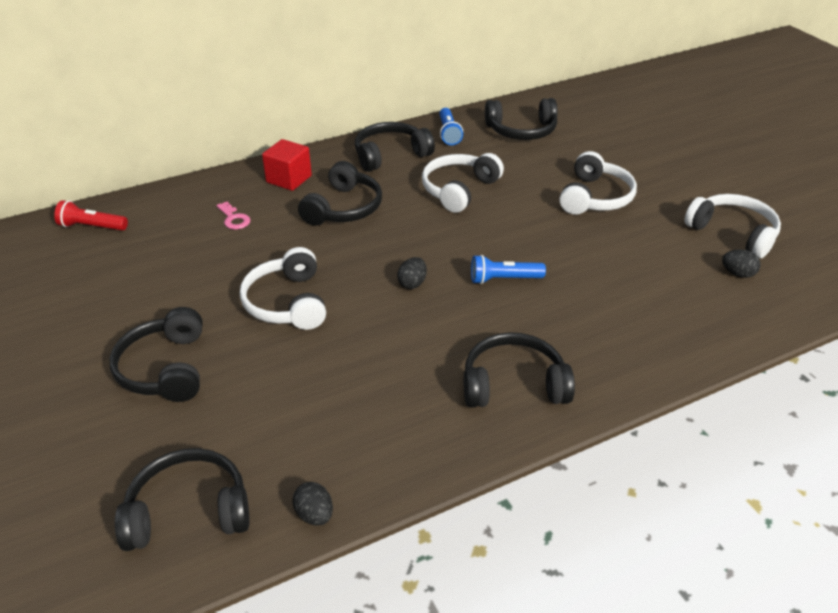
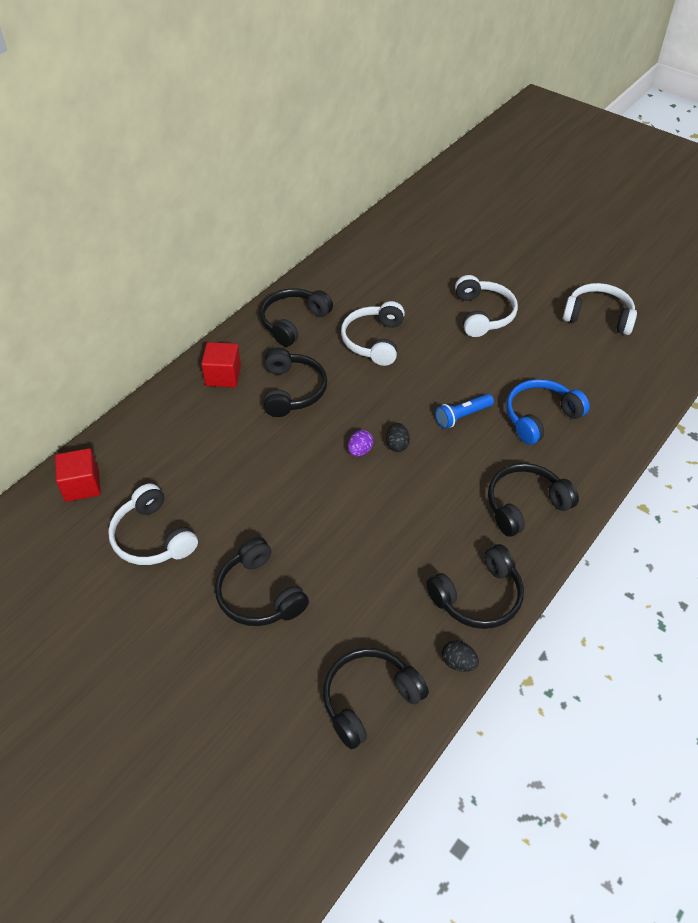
camera: 25 degrees left, 10 degrees up
red flashlight [54,200,128,231] -> red cube [55,448,101,502]
pink key [216,201,250,230] -> none
white headphones [240,247,326,330] -> white headphones moved to [108,484,198,565]
blue flashlight [439,108,463,145] -> none
black headphones [485,98,558,140] -> black headphones moved to [426,544,524,629]
black egg [722,249,761,278] -> none
none -> purple egg [348,430,374,457]
none -> blue headphones [506,379,590,445]

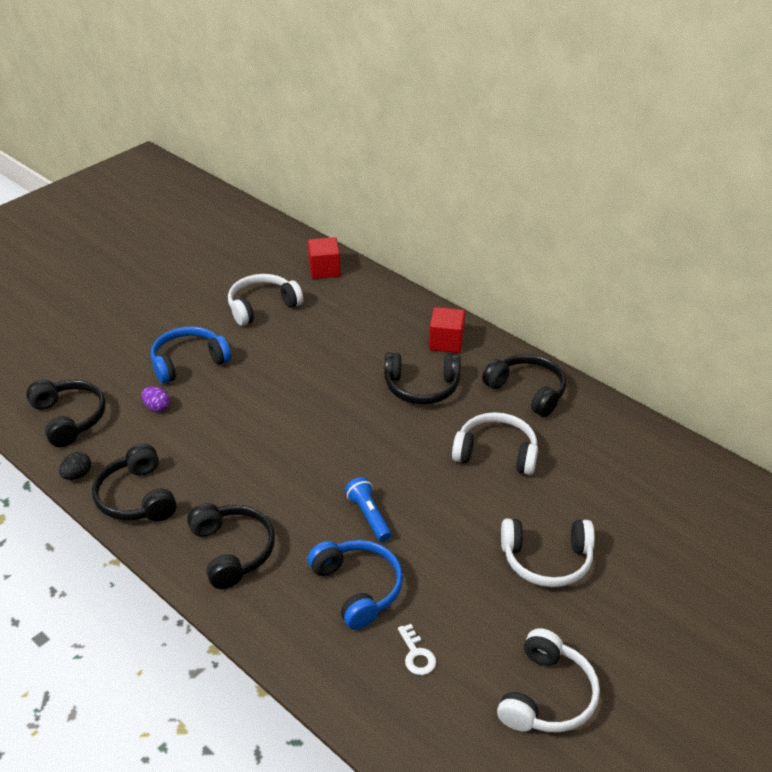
camera: 95 degrees right, 10 degrees down
black headphones [215,537,309,626] -> blue headphones [151,326,231,384]
purple egg [348,430,374,457] -> purple egg moved to [141,386,170,412]
black egg [386,423,410,452] -> none
none -> white key [398,624,436,675]

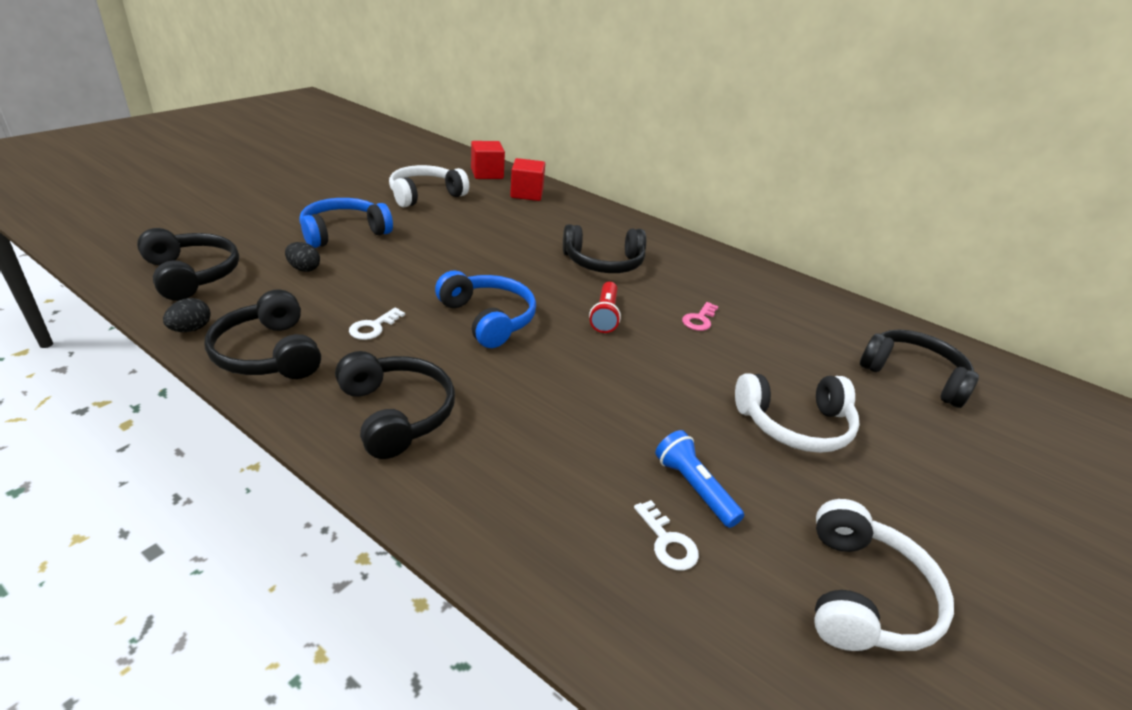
camera: 10 degrees left, 5 degrees down
purple egg [141,386,170,412] -> black egg [285,242,320,272]
blue headphones [307,540,403,630] -> blue headphones moved to [435,270,536,348]
blue flashlight [345,477,392,542] -> blue flashlight moved to [655,430,744,528]
red cube [429,307,465,353] -> red cube moved to [510,158,545,201]
white headphones [452,412,538,475] -> pink key [682,302,719,331]
black headphones [482,354,566,417] -> black headphones moved to [860,329,979,408]
none -> white key [349,308,405,340]
none -> red flashlight [589,282,621,333]

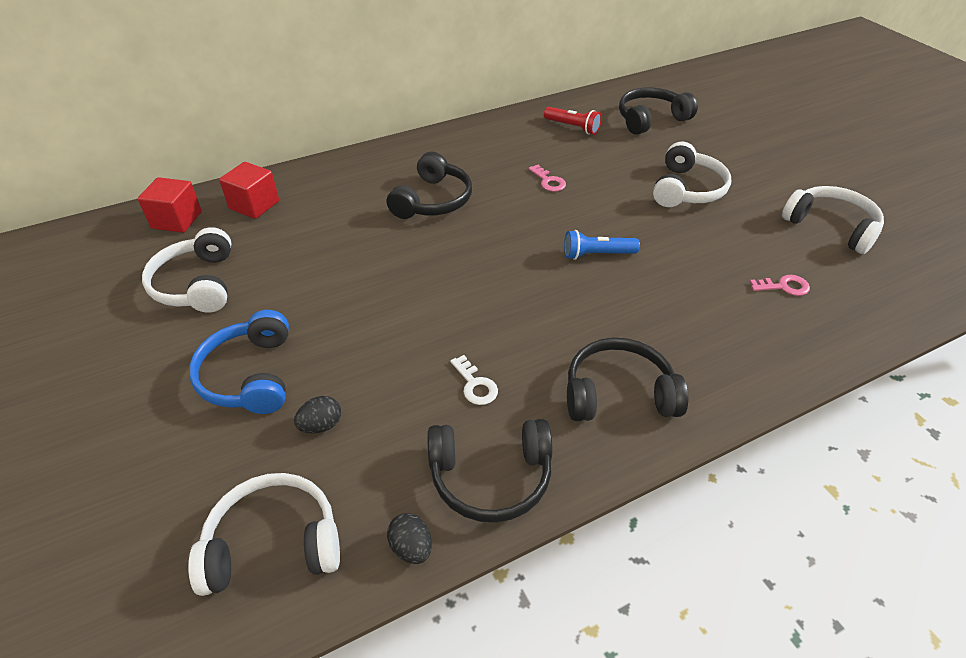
camera: 60 degrees left, 10 degrees up
black headphones [137,228,239,301] -> white headphones [188,473,340,596]
blue headphones [435,270,536,348] -> none
red flashlight [589,282,621,333] -> red flashlight moved to [544,107,602,135]
white key [634,500,699,571] -> pink key [750,275,810,296]
blue flashlight [655,430,744,528] -> blue flashlight moved to [564,230,640,260]

